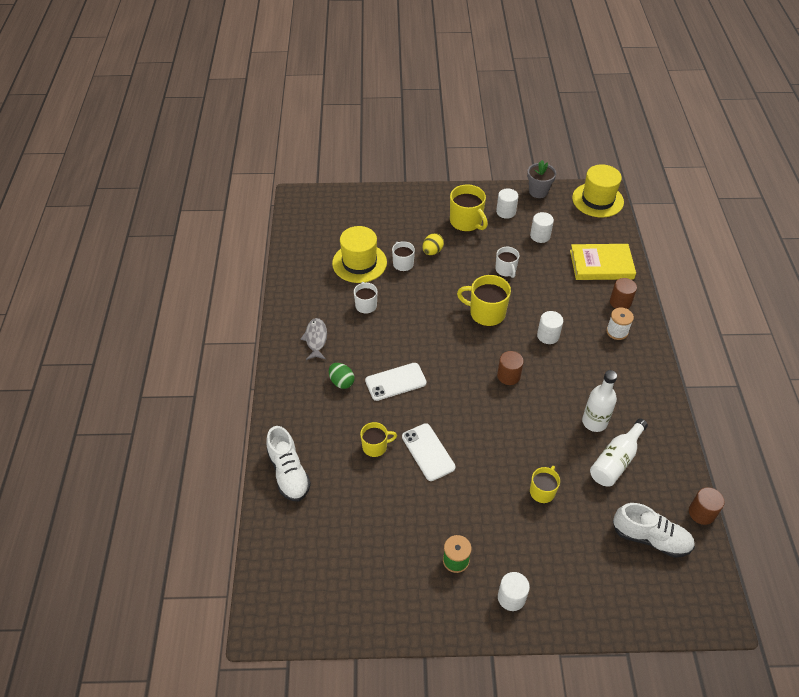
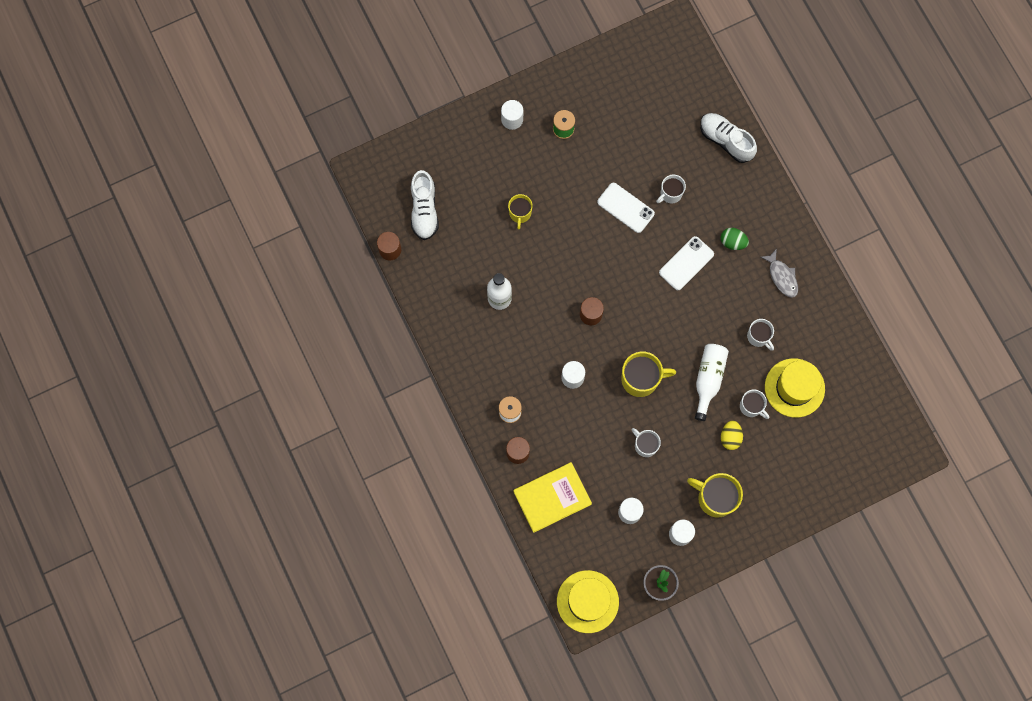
camera: 155 degrees right, 25 degrees up
yellow mug [360,422,397,457] -> white mug [656,175,686,204]
white bottle [590,419,648,487] -> white bottle moved to [695,344,729,421]
white shoe [613,503,695,558] -> white shoe turned 90 degrees counterclockwise [411,170,439,240]

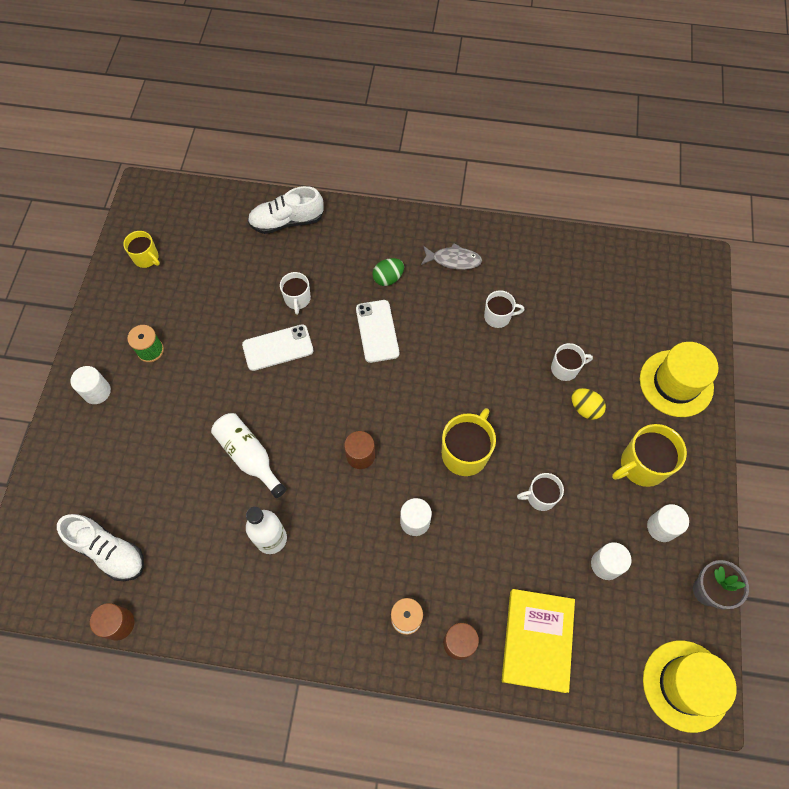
camera: 55 degrees left, 10 degrees down
yellow mug [508,194,533,230] -> yellow mug moved to [123,231,160,268]
white bottle [695,344,729,421] -> white bottle moved to [211,413,287,498]
yellow hat [765,358,825,418] -> yellow hat moved to [640,342,719,417]

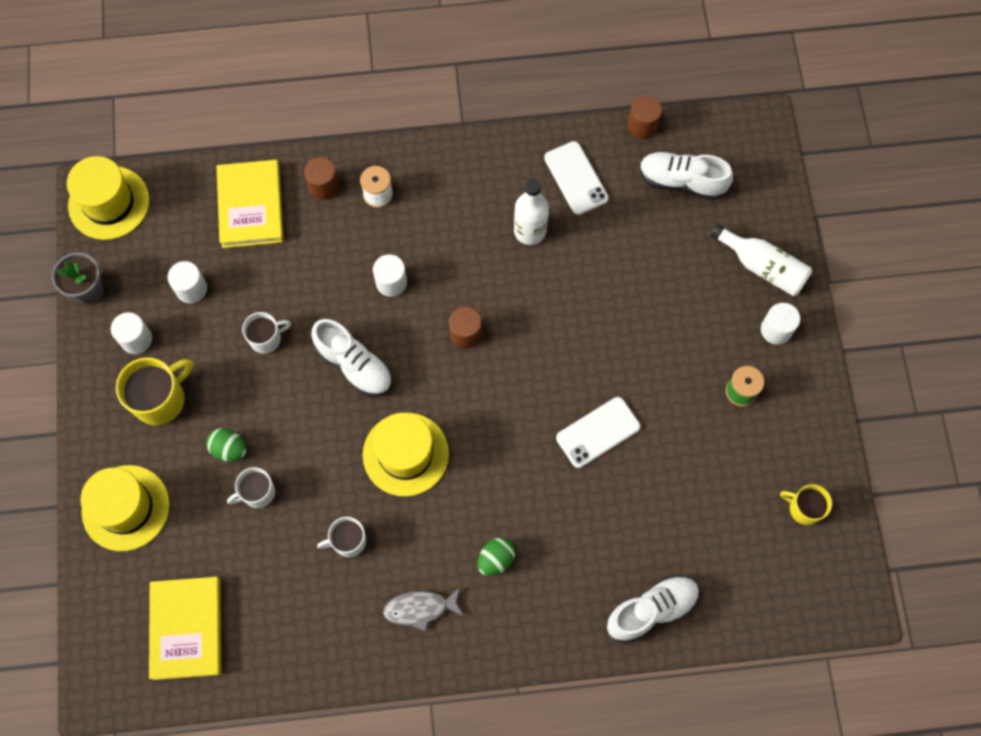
camera: 165 degrees right, 5 degrees up
white bottle [211,413,287,498] -> white bottle moved to [711,224,812,296]
white mug [280,272,311,315] -> none
white phone [356,300,399,363] -> white phone moved to [544,141,608,215]
yellow mug [442,408,496,476] -> white shoe [311,319,392,397]
yellow egg [571,388,606,420] -> green egg [206,428,247,461]
none -> yellow book [149,577,221,680]
none -> yellow hat [363,412,449,497]

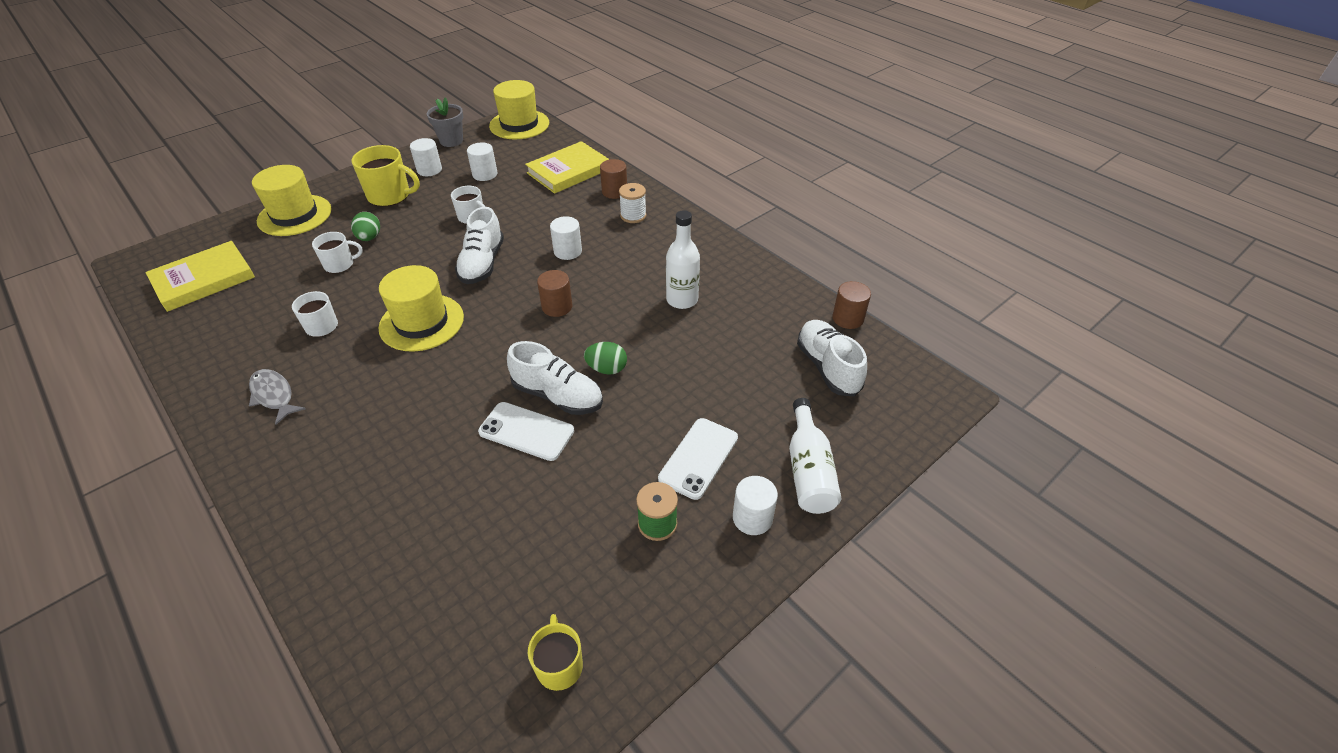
camera: 55 degrees right, 25 degrees down
white mug [227,467,275,508] -> white mug turned 135 degrees clockwise [312,232,363,273]
green egg [478,537,516,576] -> green egg moved to [584,342,627,375]
white phone [544,141,608,215] -> white phone moved to [658,418,738,500]
white shoe [607,575,700,643] -> white shoe moved to [507,341,603,415]

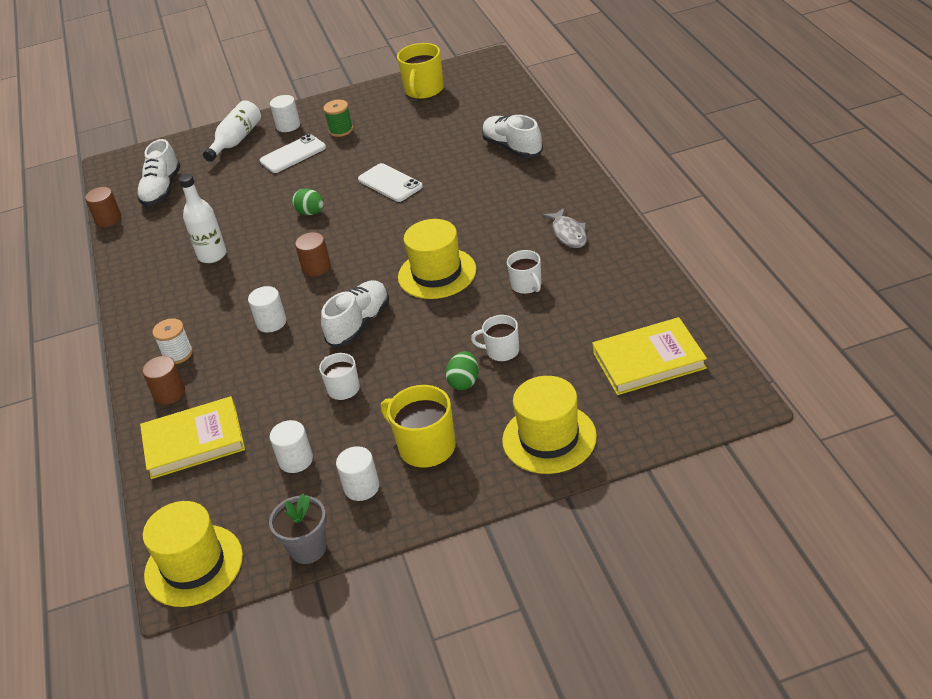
camera: 150 degrees left, 5 degrees down
white shoe [507,341,603,415] -> white shoe moved to [482,115,543,158]
yellow mug [528,614,583,691] -> yellow mug [397,43,444,99], size x1.63

